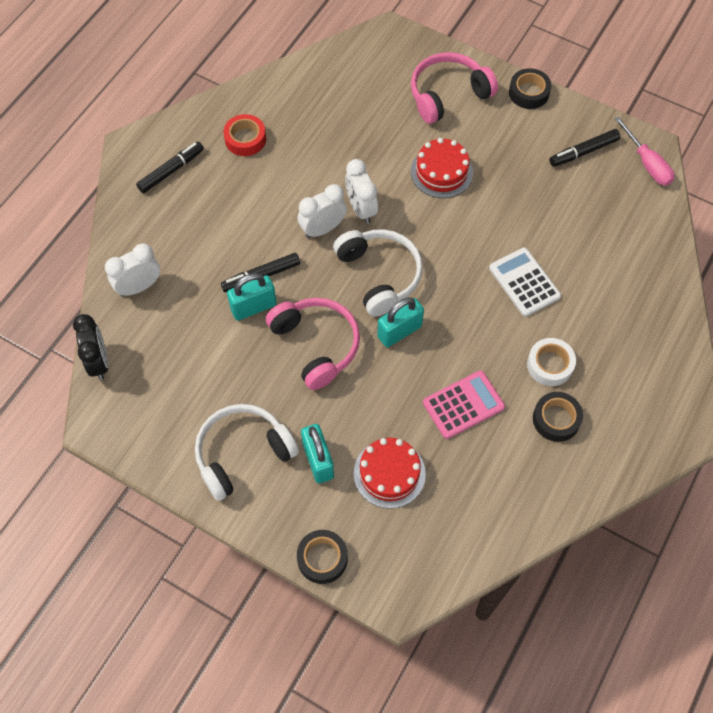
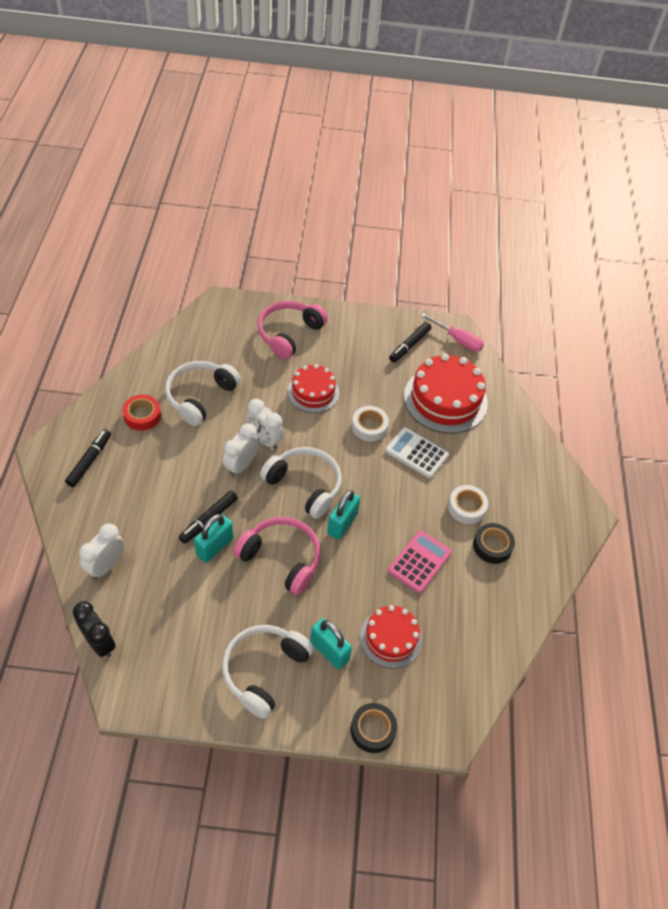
camera: 30 degrees left, 10 degrees down
black tape [509,68,552,109] -> none
none -> white headphones [165,361,241,426]
none -> white tape [352,406,389,442]
none -> red cake [404,354,488,433]

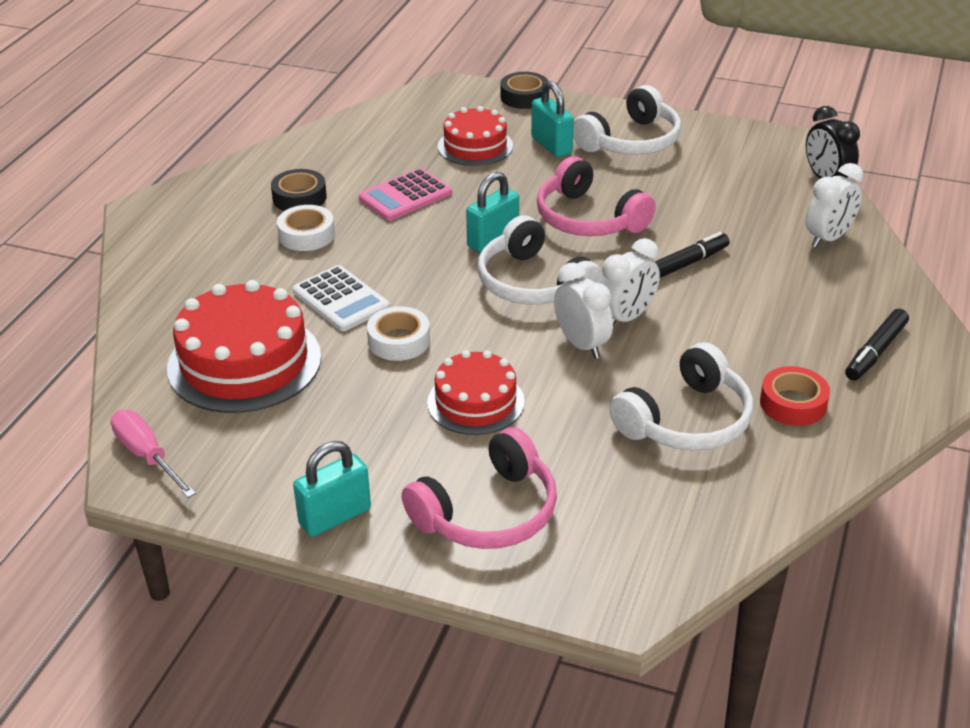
camera: 160 degrees left, 15 degrees down
turquoise padlock [194,514,233,563] -> turquoise padlock moved to [293,441,371,537]
black marker [389,322,431,362] -> none

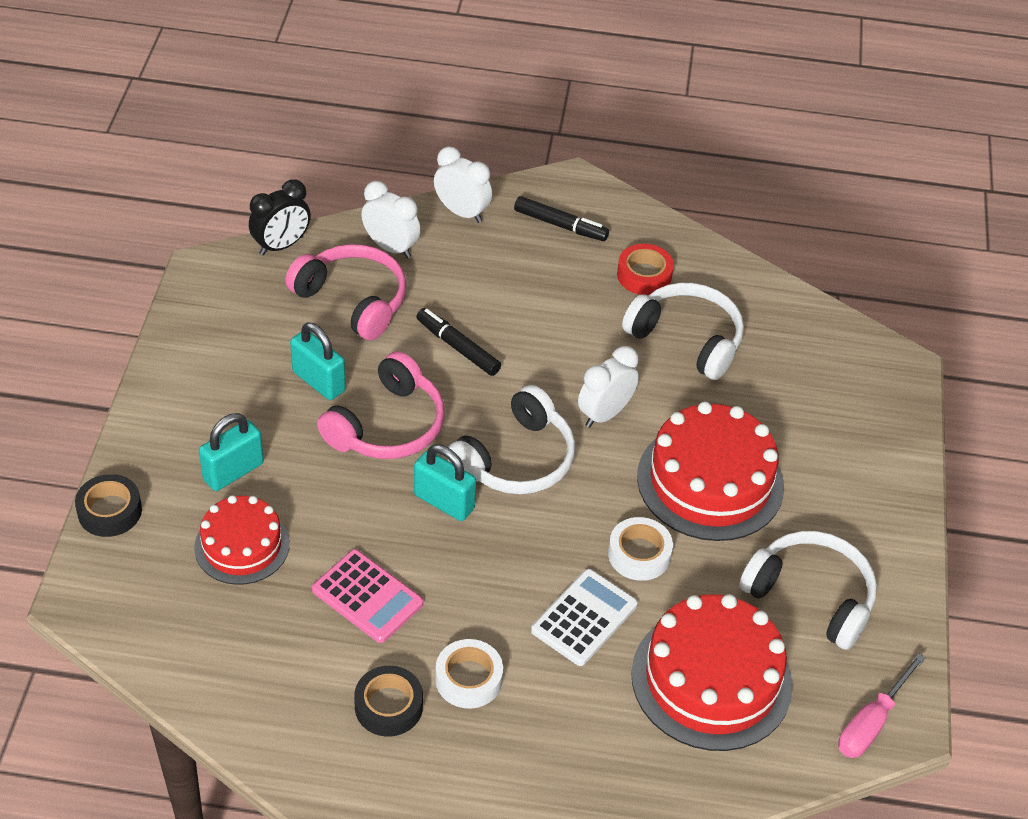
camera: 105 degrees left, 10 degrees up
turquoise padlock [293,441,371,537] -> turquoise padlock moved to [290,322,346,400]
pink headphones [402,427,557,549] -> pink headphones moved to [285,244,407,340]
red cake [427,350,525,435] -> red cake [637,401,784,541], size x1.63
white headphones [573,85,681,155] -> white headphones moved to [739,531,877,650]
white clock [601,238,660,326] -> white clock moved to [434,147,492,223]

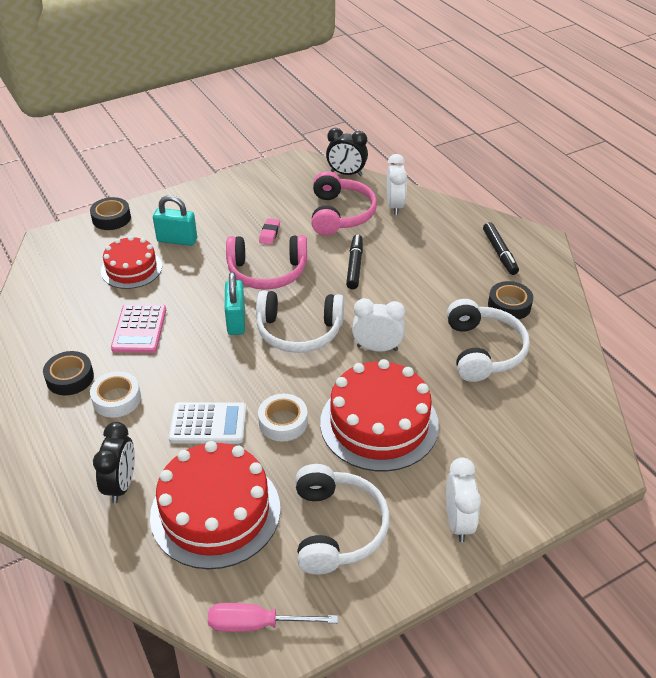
camera: 55 degrees right, 5 degrees down
turquoise padlock [290,322,346,400] -> pink eraser [259,218,280,245]
white clock [434,147,492,223] -> white clock moved to [446,457,481,542]
red tape [617,244,674,295] -> black tape [488,281,533,320]
none -> black clock [93,422,135,504]

